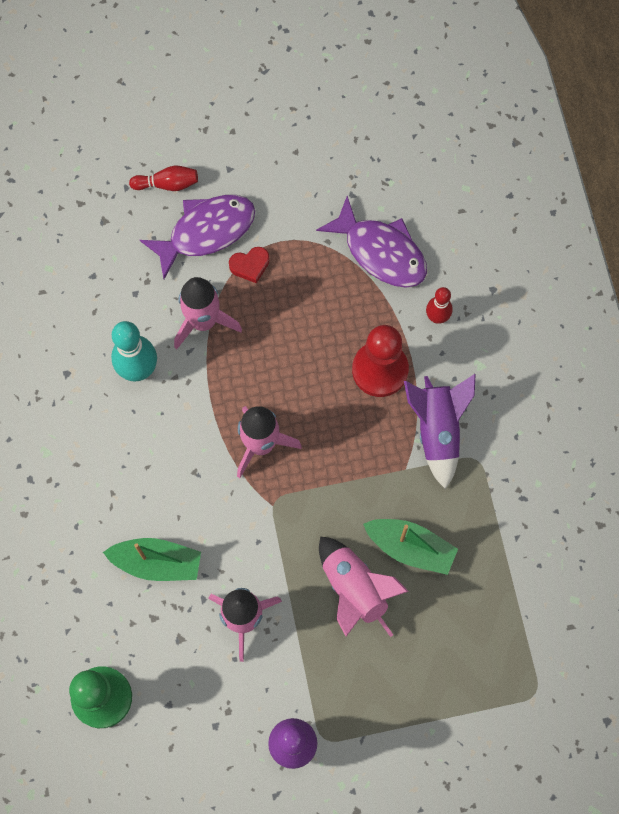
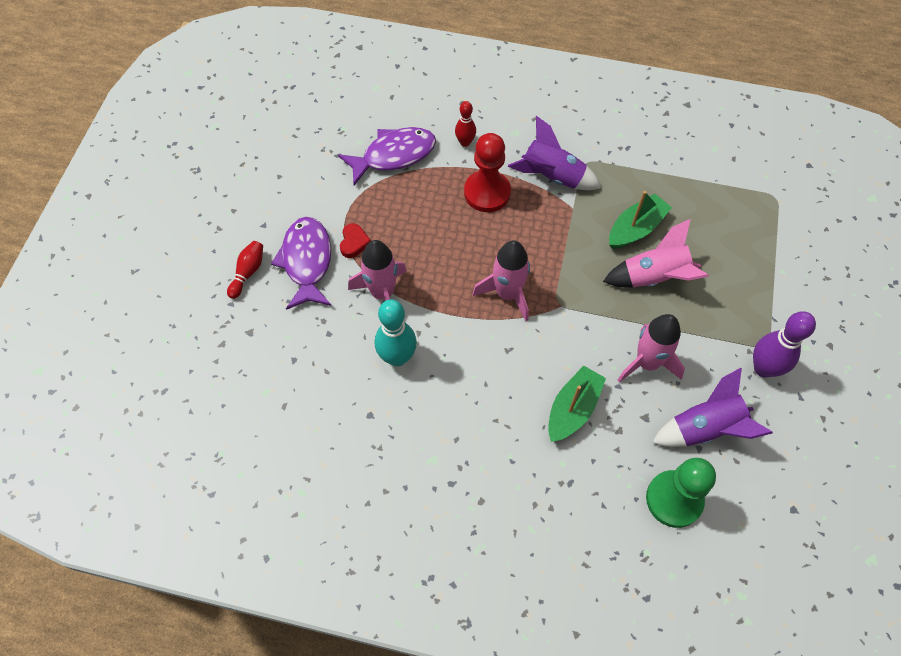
camera: 65 degrees left, 10 degrees down
none -> purple rocket [652,368,773,447]

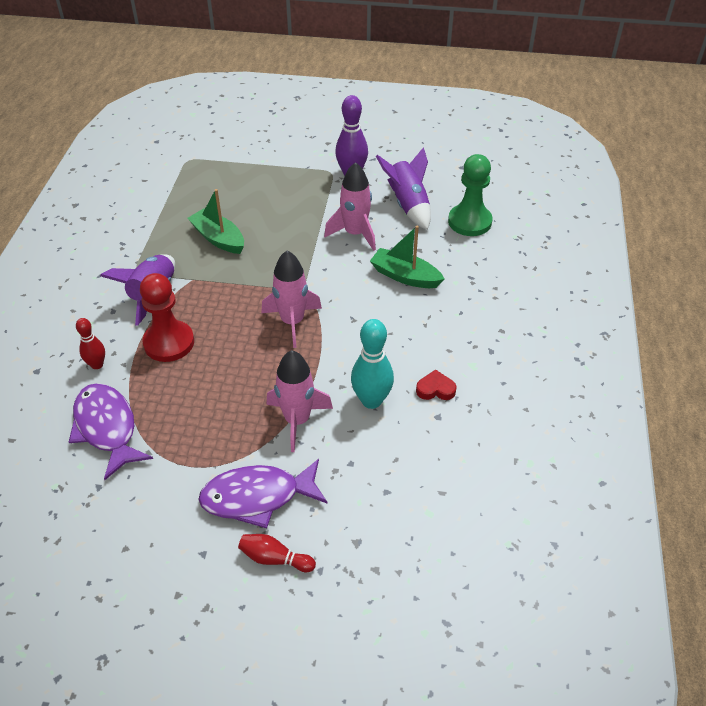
camera: 95 degrees left, 15 degrees down
red heart [340,223,371,258] -> red heart moved to [416,369,457,400]
pink rocket [603,219,709,288] -> none

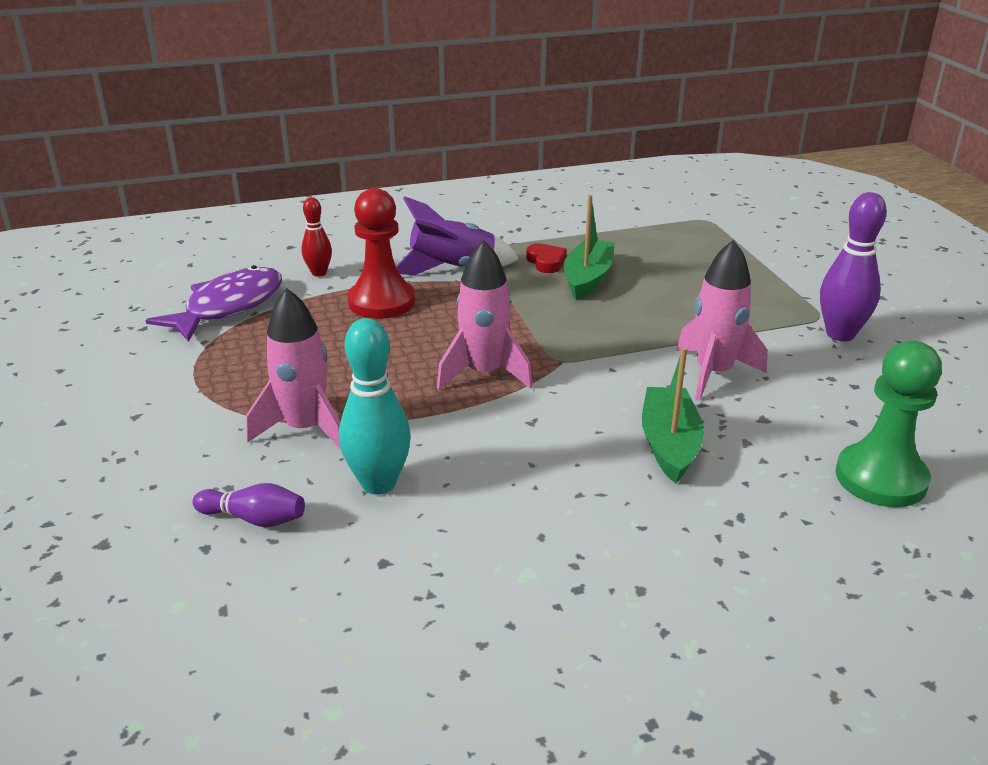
camera: 65 degrees right, 15 degrees down
purple fish [198,459,328,528] -> none
red bowling pin [238,534,316,572] -> none
purple rocket [376,147,431,230] -> none
red heart [416,369,457,400] -> red heart moved to [526,243,567,273]
none -> purple bowling pin [193,483,305,527]

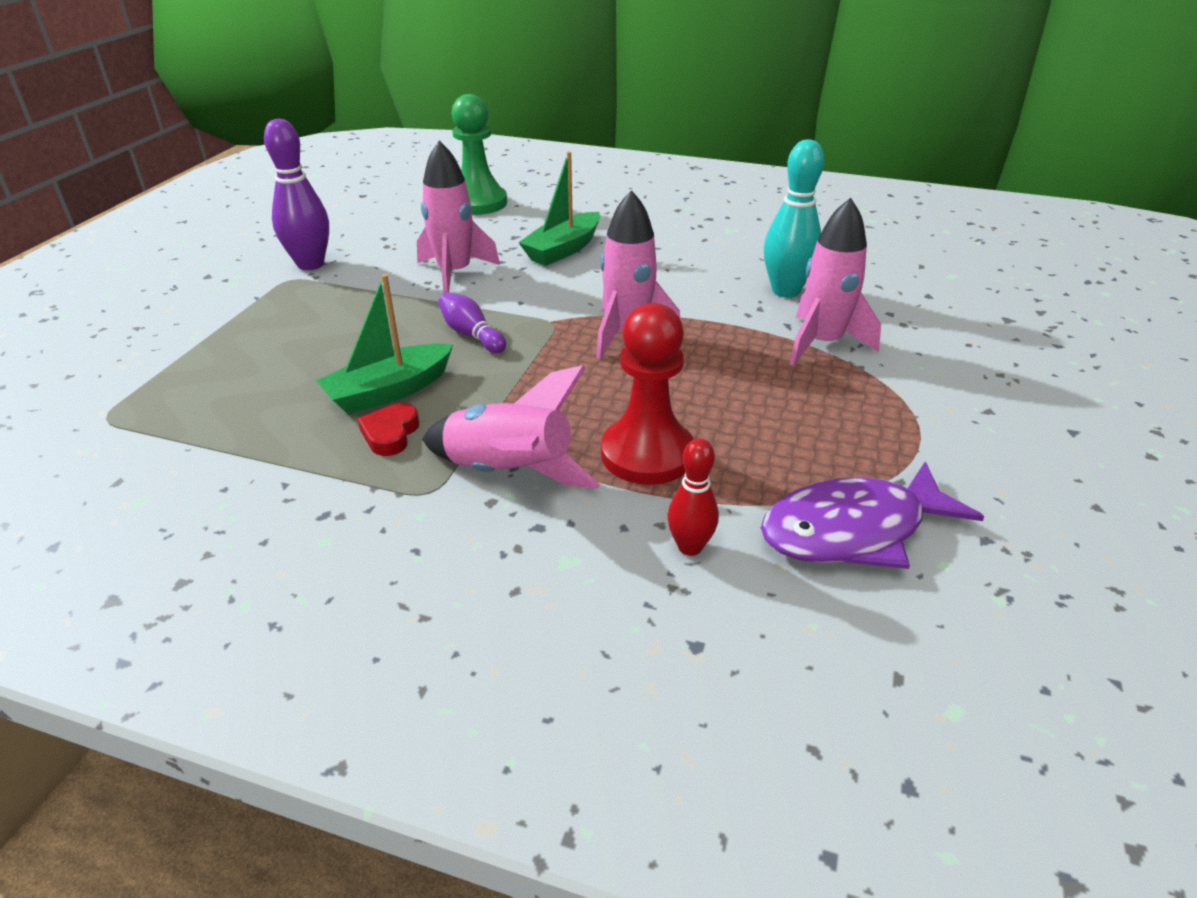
camera: 145 degrees left, 5 degrees up
purple bowling pin [193,483,305,527] -> purple bowling pin moved to [438,292,506,353]
purple rocket [396,196,519,276] -> pink rocket [422,365,600,489]

